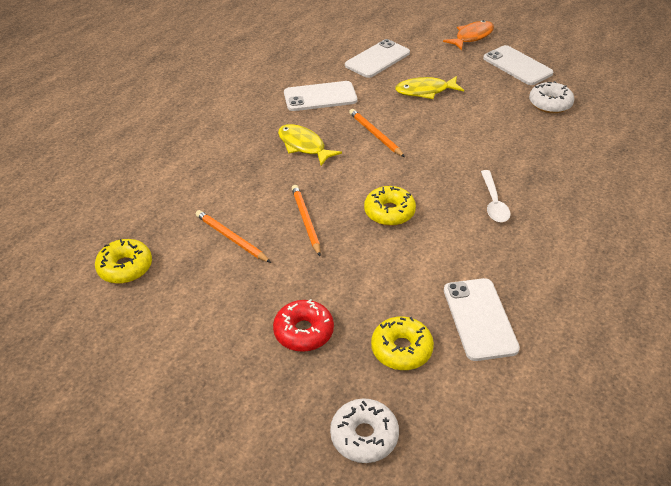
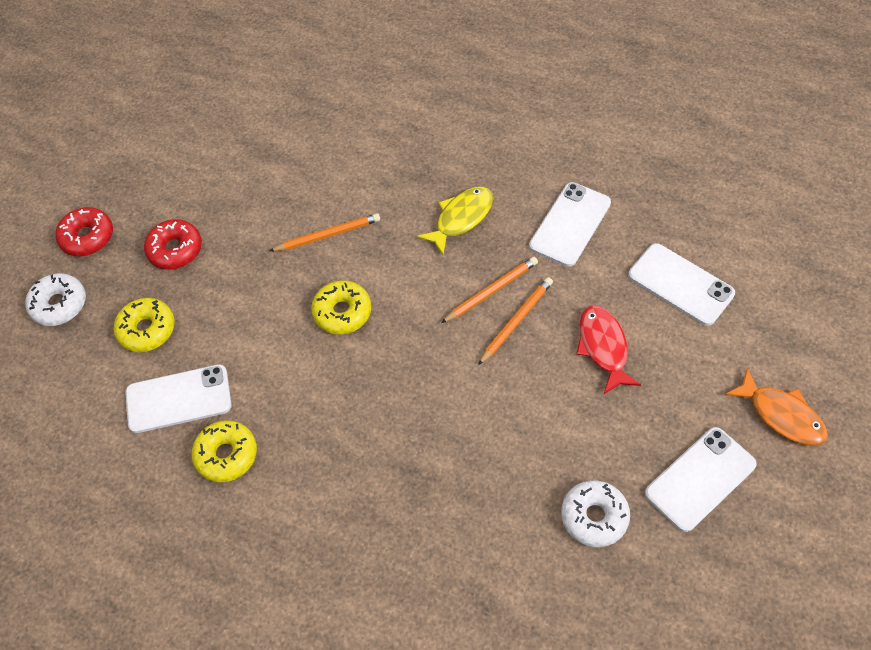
camera: 90 degrees right, 15 degrees up
yellow donut [95,239,152,284] -> yellow donut moved to [192,420,257,482]
orange pencil [195,210,271,263] -> orange pencil moved to [478,277,553,365]
white phone [284,81,357,111] -> white phone turned 45 degrees clockwise [529,182,611,267]
yellow fish [395,76,464,99] -> red fish [577,306,641,394]
white spoon [481,170,511,222] -> none
none -> red donut [55,207,113,256]

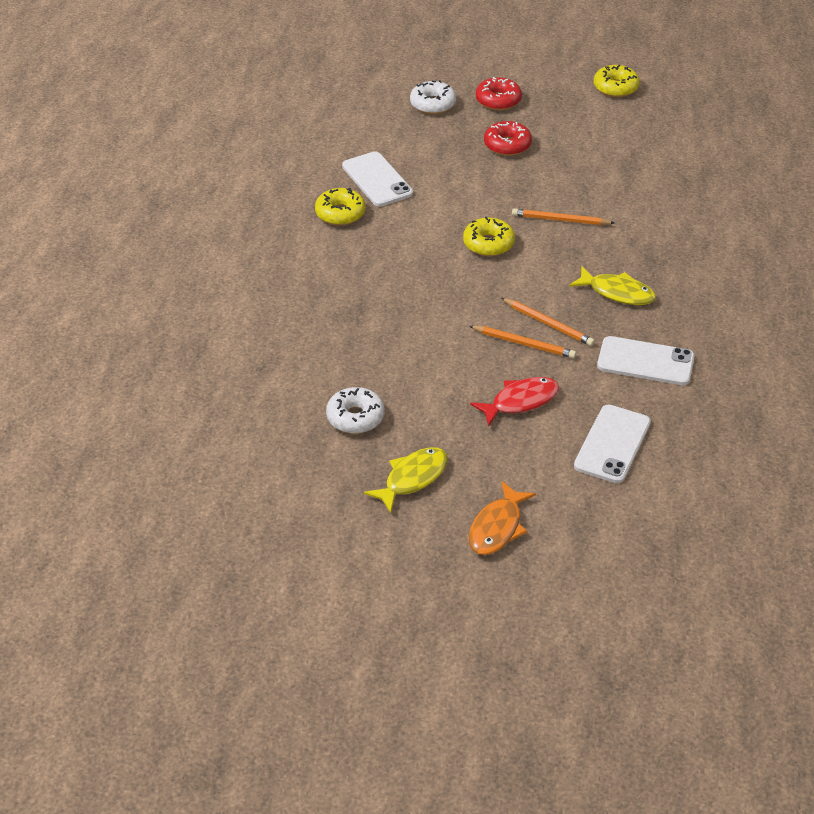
camera: 70 degrees right, 15 degrees down
yellow donut [114,298,175,352] -> yellow donut moved to [594,65,640,97]
orange pencil [270,213,380,251] -> orange pencil turned 135 degrees clockwise [512,208,614,225]
white phone [645,427,757,532] -> yellow fish [364,447,448,513]

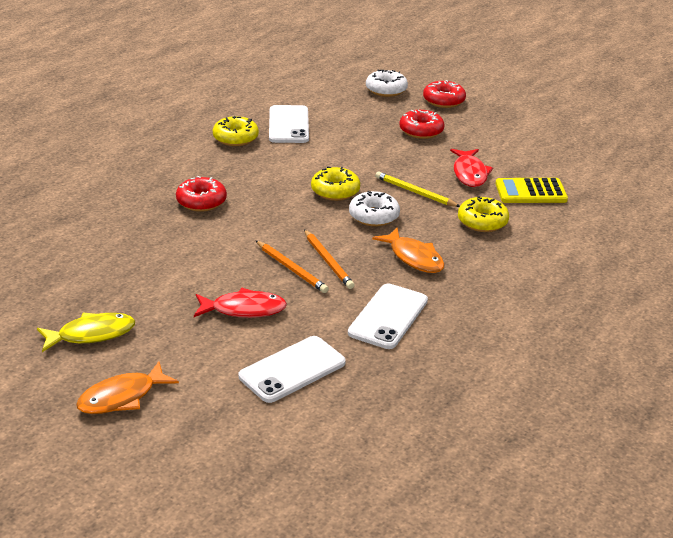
camera: 25 degrees right, 10 degrees down
white donut [326,387,385,434] -> white donut moved to [349,191,400,227]
orange pencil [512,208,614,225] -> yellow pencil [375,171,460,207]
yellow fish [569,266,656,305] -> orange fish [372,228,444,273]
yellow donut [594,65,640,97] -> yellow donut moved to [458,196,509,232]
white phone [597,336,695,385] -> white phone turned 75 degrees clockwise [348,284,428,349]
none -> red donut [176,176,227,212]
none -> red fish [450,149,493,187]
none -> yellow calculator [495,178,568,203]

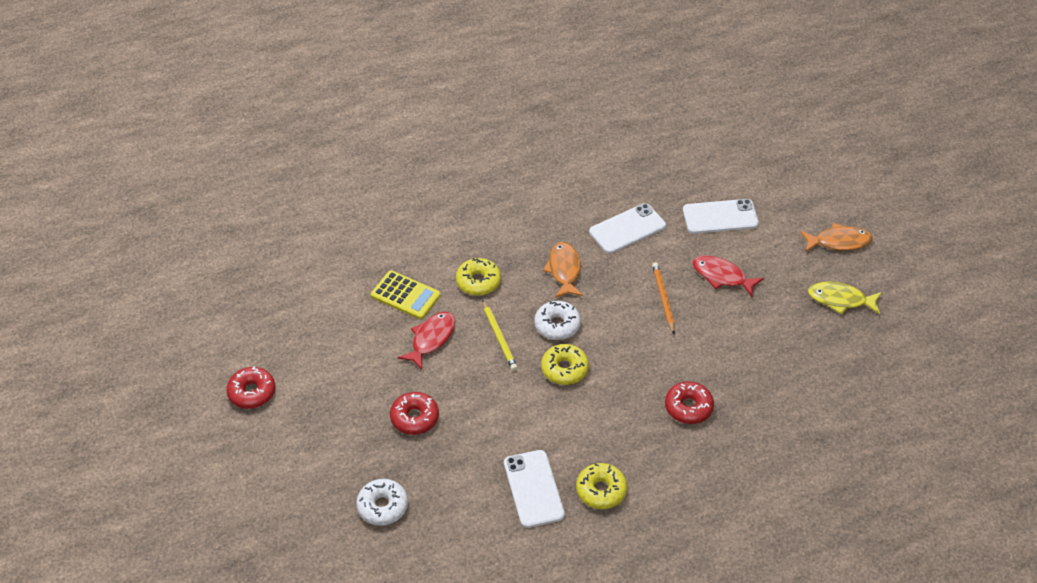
camera: 145 degrees left, 15 degrees up
white phone [269,105,309,143] -> white phone turned 45 degrees counterclockwise [504,450,565,528]
orange pencil [304,229,355,289] -> none
red donut [423,80,466,108] -> red donut moved to [226,366,275,409]

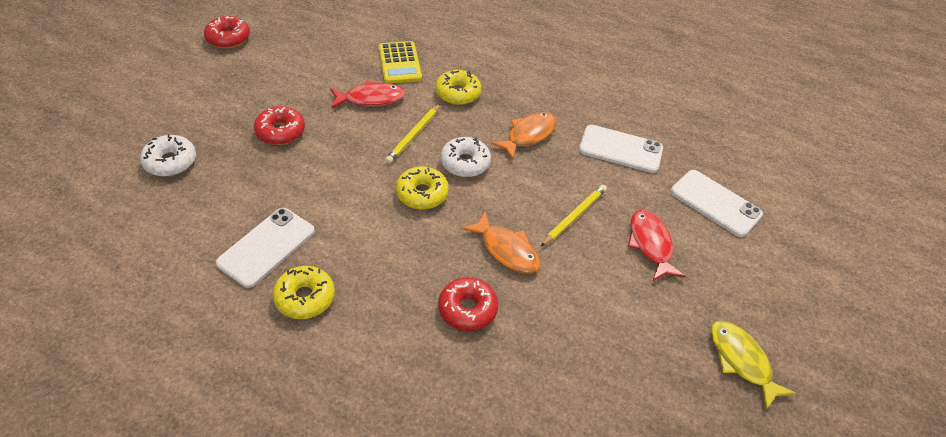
camera: 45 degrees right, 0 degrees up
orange pencil [652,262,675,334] -> yellow pencil [541,185,607,246]
orange fish [800,223,873,252] -> orange fish moved to [461,211,540,274]

